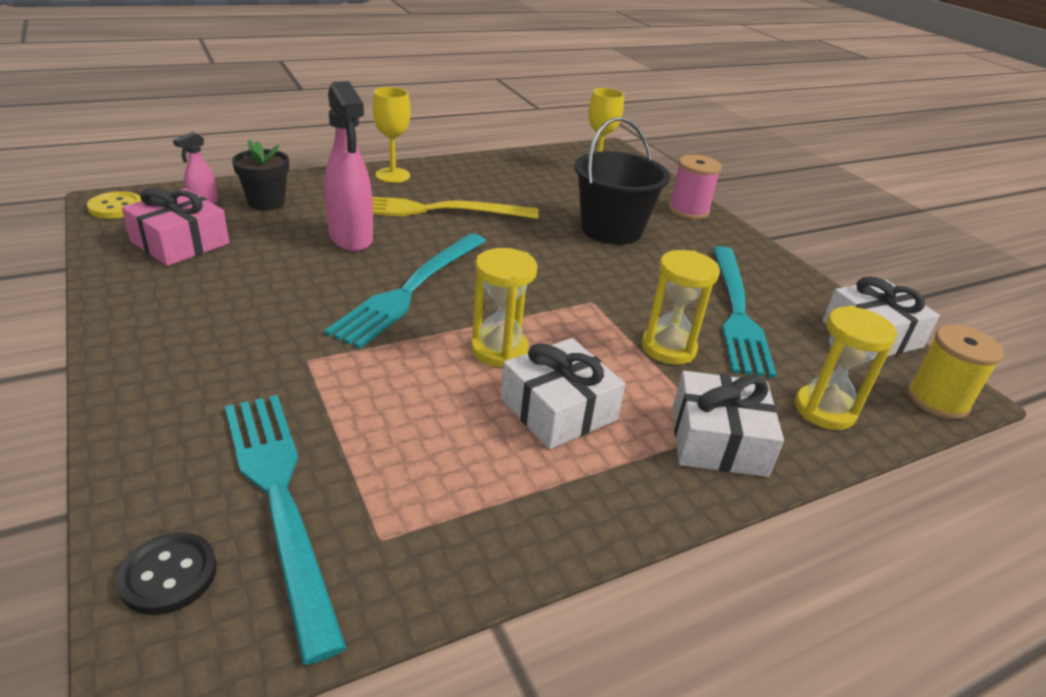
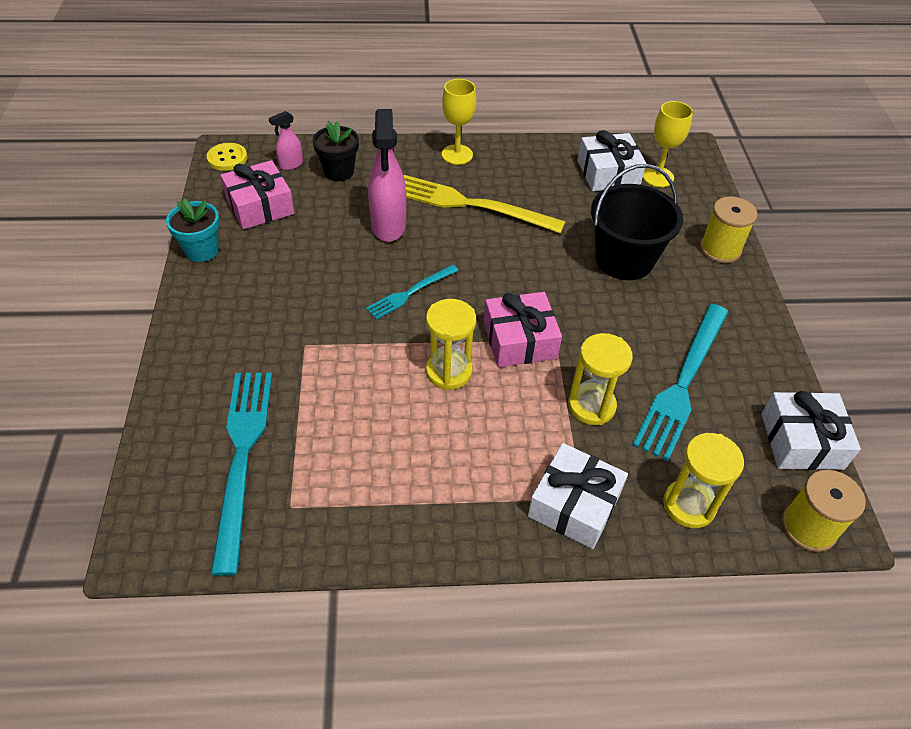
camera: 25 degrees right, 15 degrees up
black button [116,532,217,615] -> none
turquoise fork [324,233,486,349] -> turquoise fork [366,265,459,320], size x0.54
white gift [500,338,625,449] -> white gift moved to [578,130,646,191]
pink spool [669,155,722,220] -> yellow spool [700,196,758,263]
none -> turquoise flower pot [166,198,220,262]
none -> pink gift [484,292,562,367]

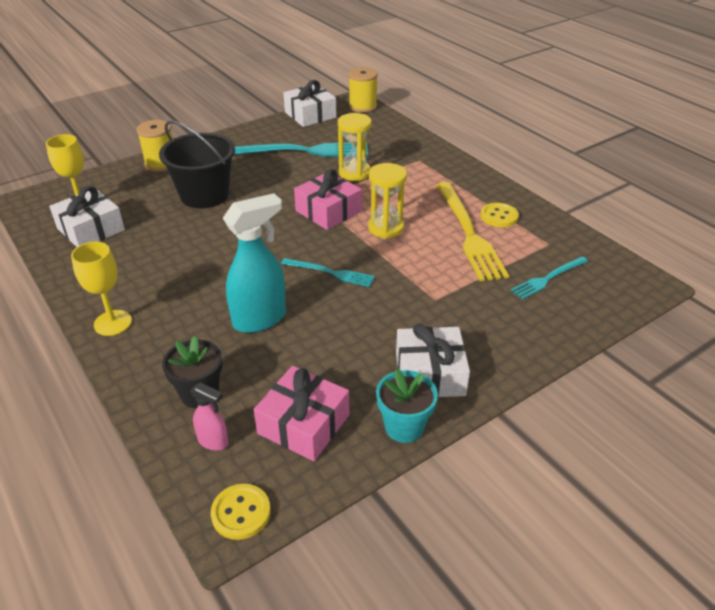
camera: 120 degrees left, 10 degrees down
turquoise fork [211,372,272,576] -> turquoise fork [511,256,588,299], size x0.54
pink spray bottle [368,109,406,242] -> turquoise spray bottle [223,193,286,333]
yellow fork [403,175,565,234] -> yellow fork moved to [436,182,509,282]
white gift [528,443,628,549] -> white gift moved to [396,324,470,397]
yellow hourglass [663,433,744,528] -> none
none -> yellow button [480,203,519,227]

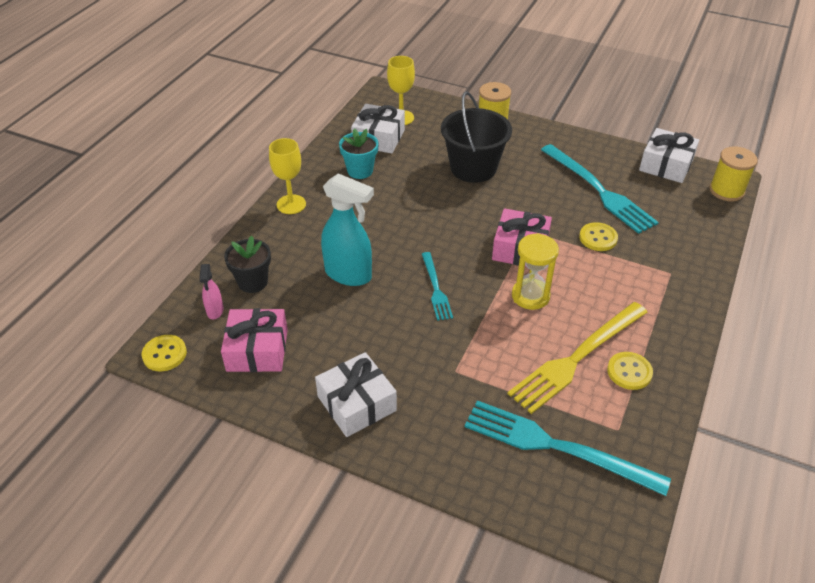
camera: 60 degrees right, 5 degrees up
yellow hourglass [338,113,372,181] -> yellow button [579,222,618,251]
turquoise flower pot [376,368,438,443] -> turquoise flower pot moved to [339,128,379,179]
turquoise fork [511,256,588,299] -> turquoise fork [465,400,671,496], size x1.84

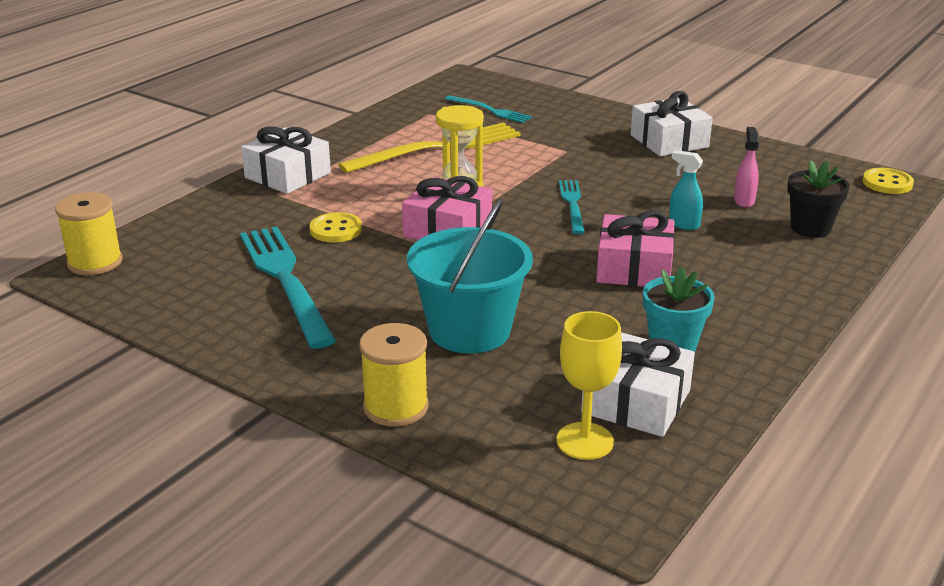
camera: 170 degrees left, 15 degrees down
pink spray bottle [199,264,224,319] -> pink spray bottle moved to [734,127,759,208]
pink gift [221,308,288,372] -> pink gift moved to [596,210,675,287]
yellow goblet [269,138,306,214] -> none
turquoise spray bottle [321,173,374,286] -> turquoise spray bottle [669,150,703,230], size x0.50
black bucket [441,91,512,183] -> turquoise bucket [407,198,533,353]
turquoise fork [465,400,671,496] -> turquoise fork [445,95,532,123], size x0.54
yellow button [607,352,653,390] -> none
white gift [639,128,699,183] -> white gift moved to [241,126,331,194]

